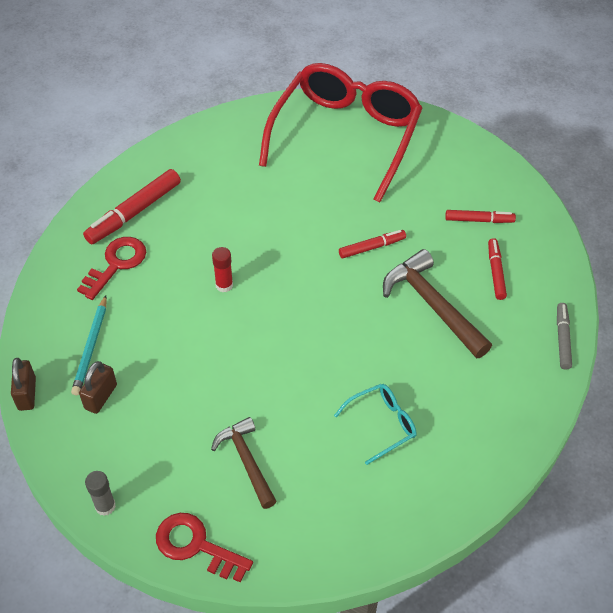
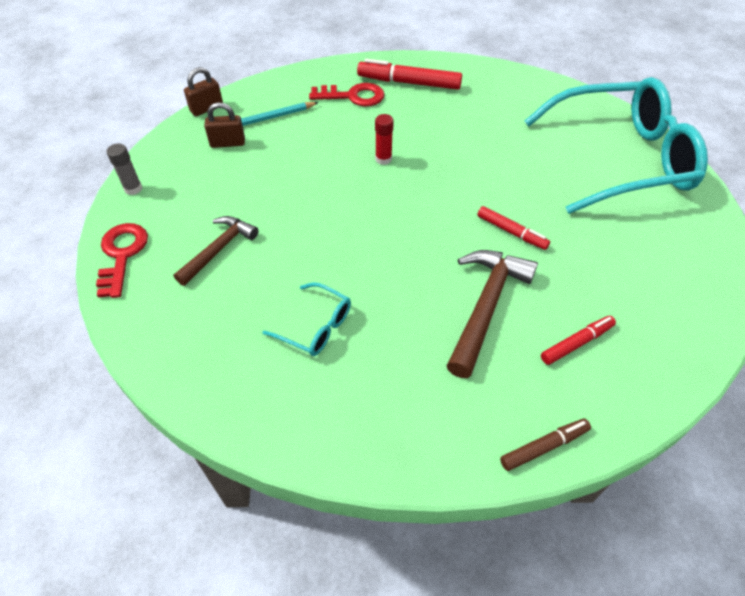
camera: 60 degrees right, 0 degrees up
red glasses [259,63,422,202] -> turquoise glasses [525,77,708,214]
red marker [445,210,516,223] -> none
grey marker [557,303,572,370] -> brown marker [500,419,591,471]

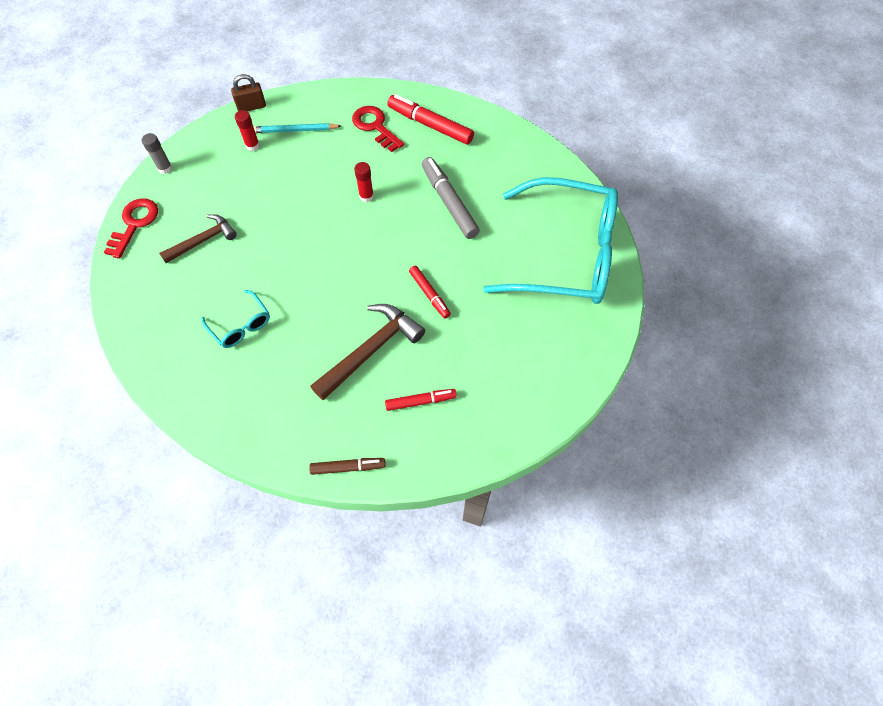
camera: 20 degrees right, 10 degrees up
brown padlock [204,102,245,148] -> red glue stick [235,110,260,151]
red key [309,83,384,106] -> red key turned 150 degrees counterclockwise [352,106,404,152]
none -> grey marker [422,157,480,239]

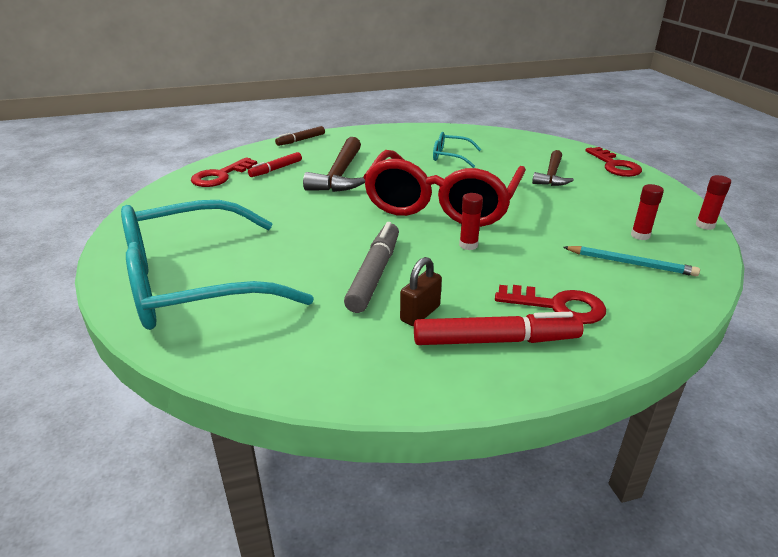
camera: 145 degrees right, 30 degrees down
grey glue stick [142,133,173,174] -> none
brown padlock [231,74,266,111] -> brown padlock moved to [400,257,442,326]
turquoise pencil [254,123,341,133] -> turquoise pencil turned 60 degrees clockwise [563,246,700,276]
red marker [409,266,451,318] -> none
grey marker [422,157,480,239] -> grey marker turned 105 degrees counterclockwise [344,222,399,313]
none -> red key [191,157,257,187]
none -> red glasses [363,150,526,227]
none -> red glue stick [696,175,731,230]

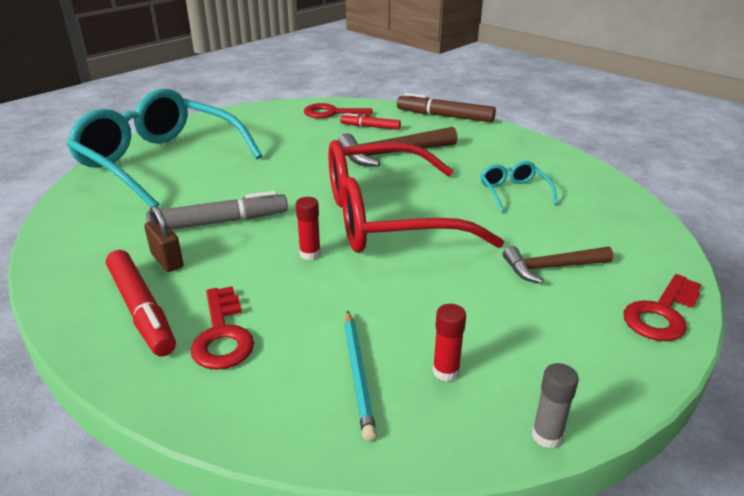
camera: 60 degrees right, 0 degrees up
brown marker [275,126,325,146] -> brown marker [397,93,496,122], size x1.68
brown padlock [400,257,442,326] -> brown padlock turned 45 degrees clockwise [144,206,183,272]
red glue stick [696,175,731,230] -> grey glue stick [532,363,579,449]

